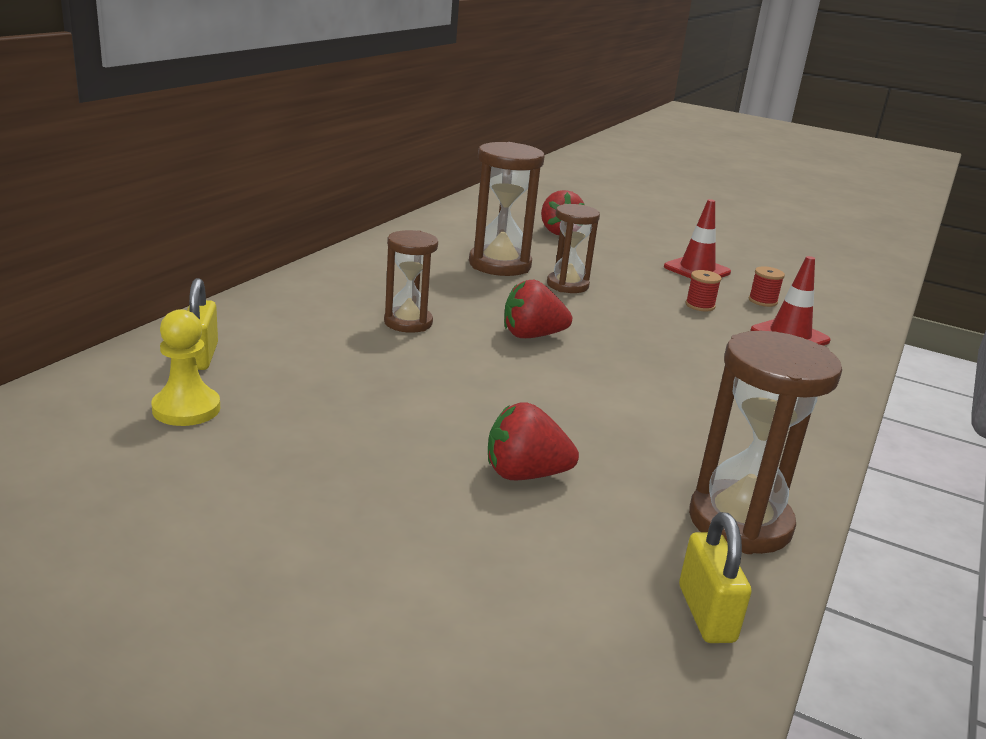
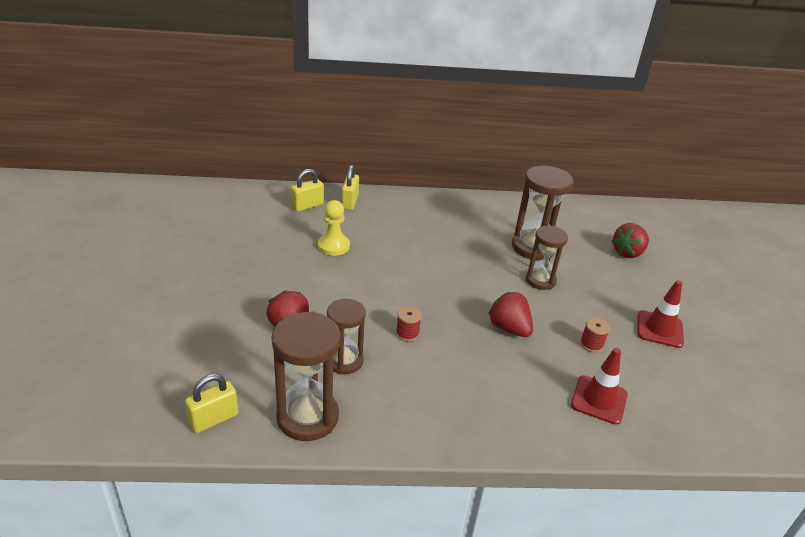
camera: 60 degrees right, 10 degrees up
yellow pawn [151,309,220,426] -> yellow pawn moved to [318,200,350,256]
brown hourglass [384,230,438,333] -> brown hourglass moved to [327,299,366,374]
red strawberry [504,280,572,338] -> red strawberry moved to [488,292,533,337]
red spool [749,266,785,307] -> red spool moved to [396,306,422,341]
none -> yellow padlock [341,165,359,210]

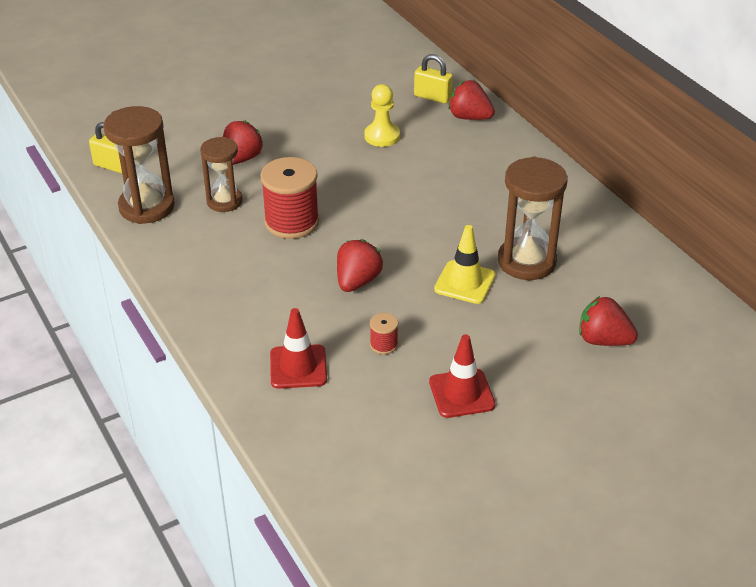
camera: 65 degrees right, 5 degrees up
yellow padlock [341,165,359,210] -> red strawberry [448,80,495,120]
red spool [396,306,422,341] -> red spool [260,157,319,239], size x2.19
brown hourglass [526,226,568,290] -> yellow traffic cone [434,225,496,304]

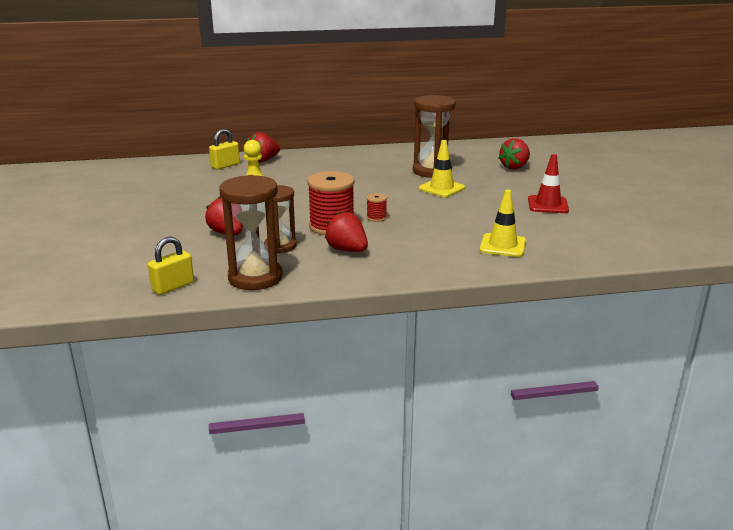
camera: 70 degrees left, 15 degrees down
red traffic cone [270,308,327,389] -> yellow traffic cone [479,190,526,257]
red strawberry [337,239,383,292] -> red strawberry moved to [325,212,368,252]
red spool [370,313,398,354] -> red spool moved to [367,193,387,222]

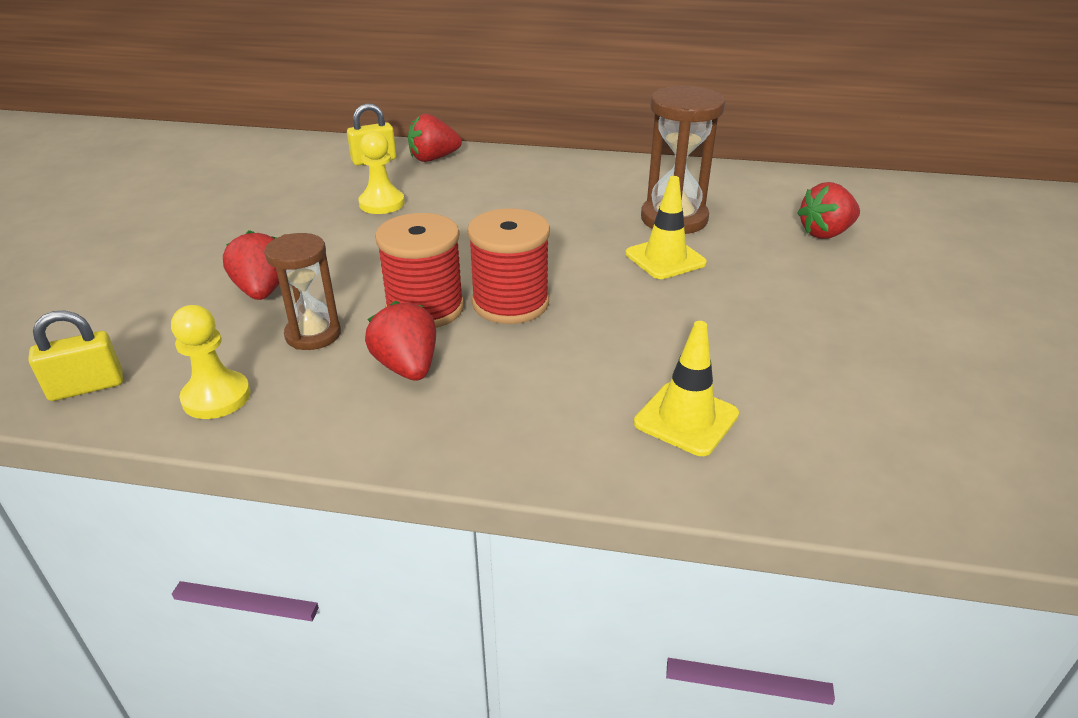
camera: 20 degrees right, 10 degrees up
brown hourglass [219,175,283,290] -> yellow pawn [171,305,251,419]
red spool [367,193,387,222] -> red spool [467,208,550,324], size x2.19
red traffic cone [528,154,569,213] -> none

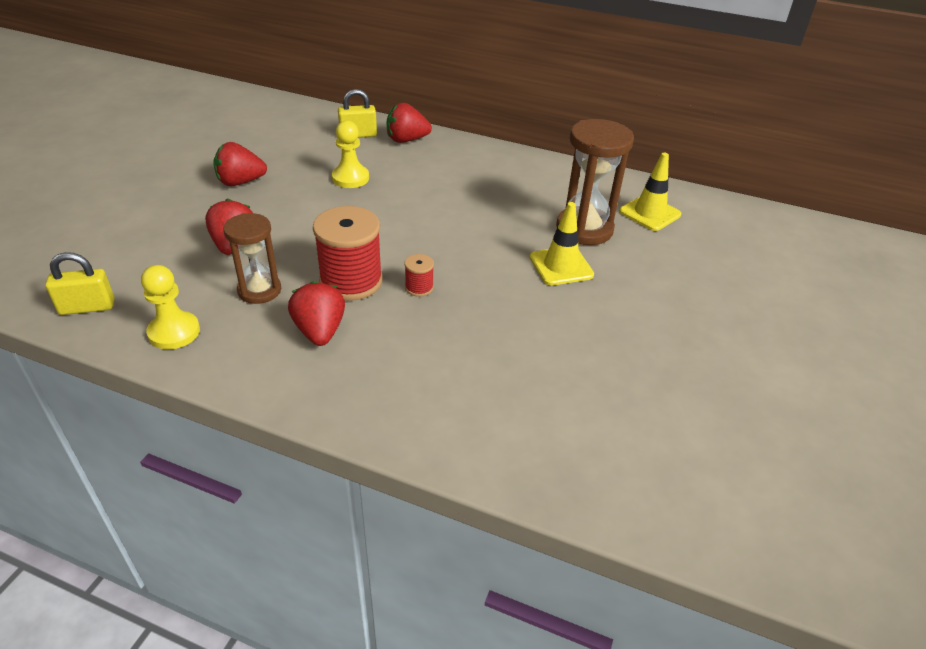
camera: 10 degrees right, 5 degrees up
red spool [467,208,550,324] -> red spool [404,254,434,297], size x0.46
yellow traffic cone [634,321,739,456] -> yellow traffic cone moved to [619,153,681,231]
red strawberry [797,182,860,239] -> red strawberry moved to [213,142,267,186]

